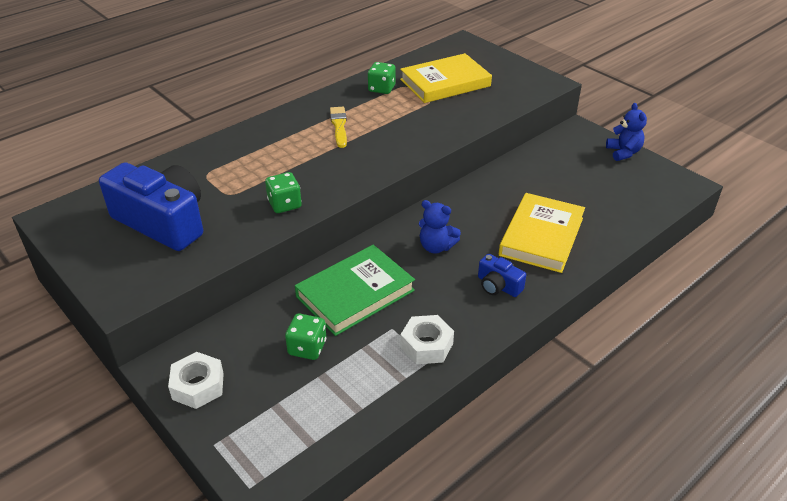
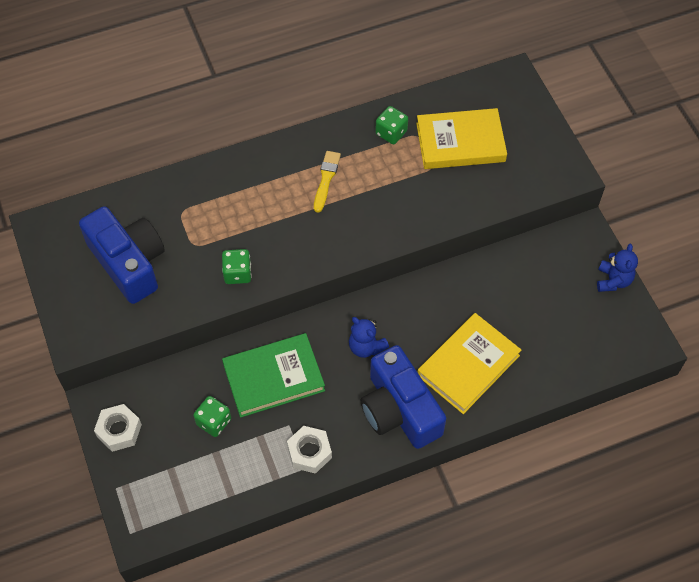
camera: 20 degrees right, 20 degrees up
blue camera [478,254,526,297] -> blue camera [360,345,446,449], size x2.17

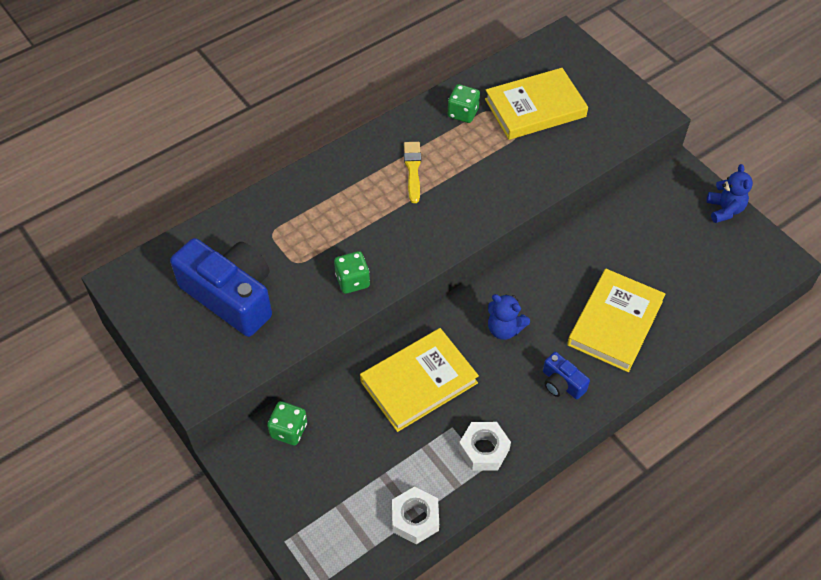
camera: 15 degrees left, 5 degrees down
white nut [94,404,142,452] -> white nut moved to [392,486,439,544]
green dice [193,396,231,437] -> green dice moved to [267,401,307,445]
green book [222,333,325,418] -> yellow book [360,328,479,432]
blue camera [360,345,446,449] -> blue camera [543,352,590,399], size x0.46

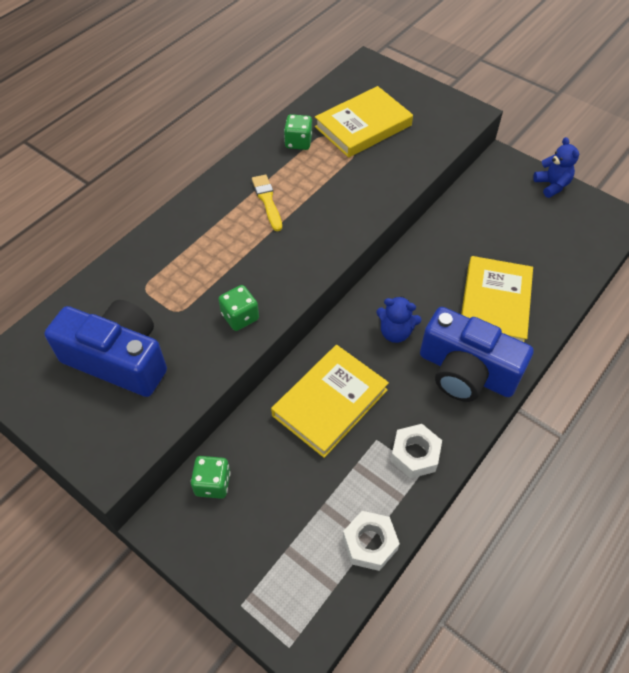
camera: 15 degrees left, 0 degrees up
blue camera [543,352,590,399] -> blue camera [420,307,534,402], size x2.17

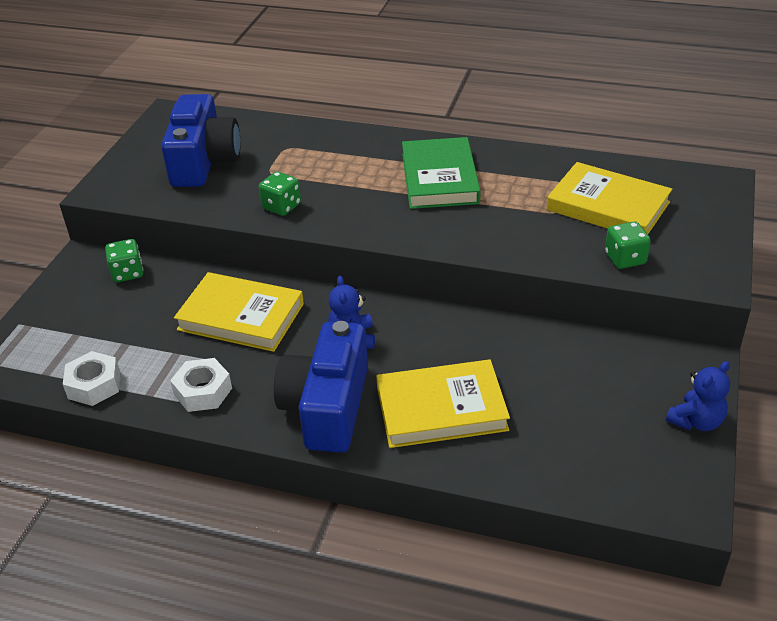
camera: 70 degrees right, 15 degrees down
yellow brush [252,175,282,231] -> green book [402,137,481,209]
green dice [284,114,312,150] -> green dice moved to [605,222,651,269]

